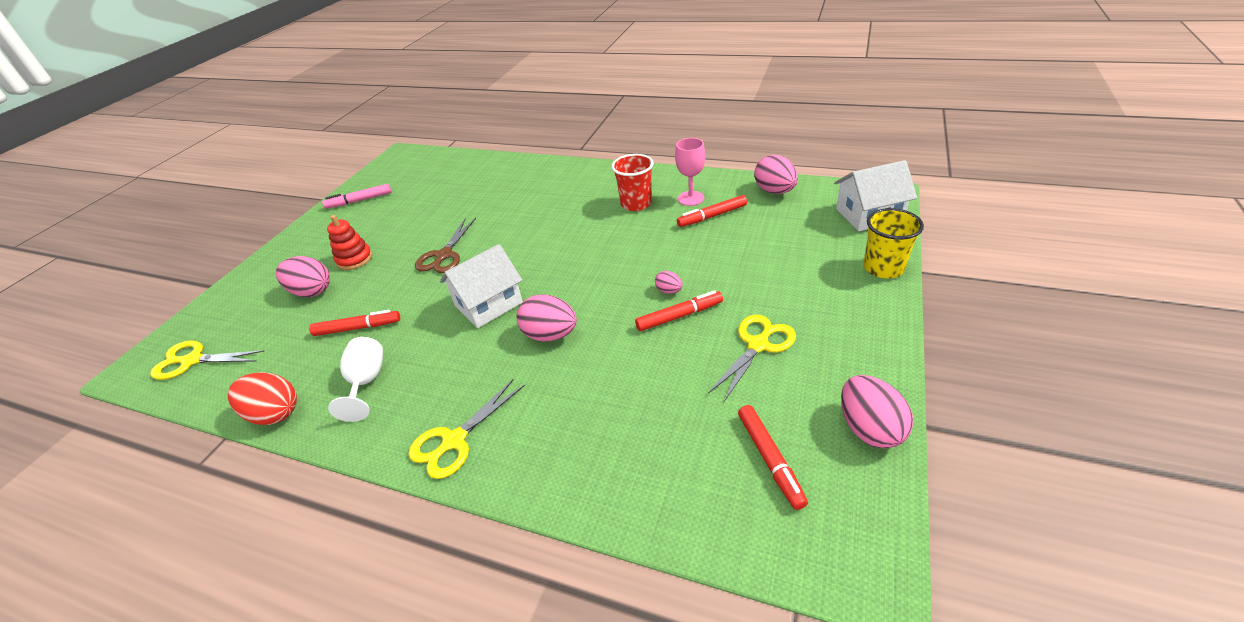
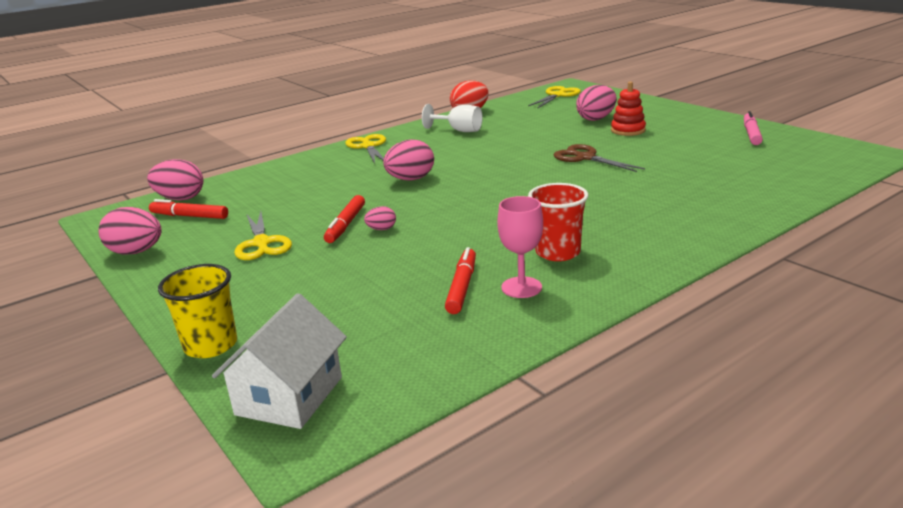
camera: 120 degrees right, 15 degrees down
red marker [309,310,400,336] -> none
white house [440,244,523,328] -> none
pink egg [754,155,798,194] -> pink egg moved to [147,159,203,200]

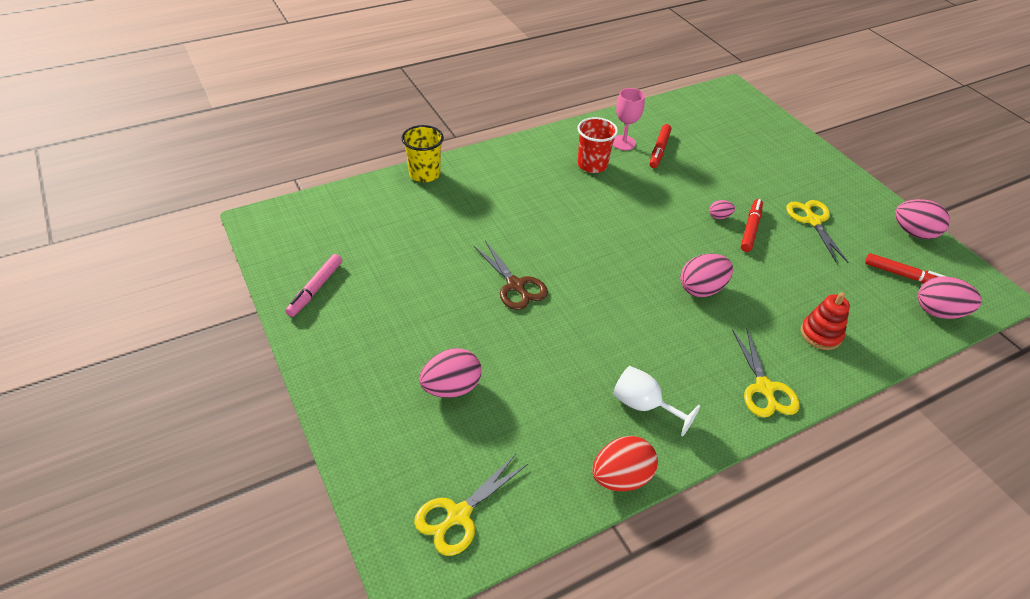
camera: 175 degrees left, 20 degrees up
yellow cup [158,264,237,358] -> yellow cup moved to [402,125,444,182]
white house [212,293,347,429] -> none
red stacking toy [611,81,646,136] -> red stacking toy moved to [801,292,850,350]

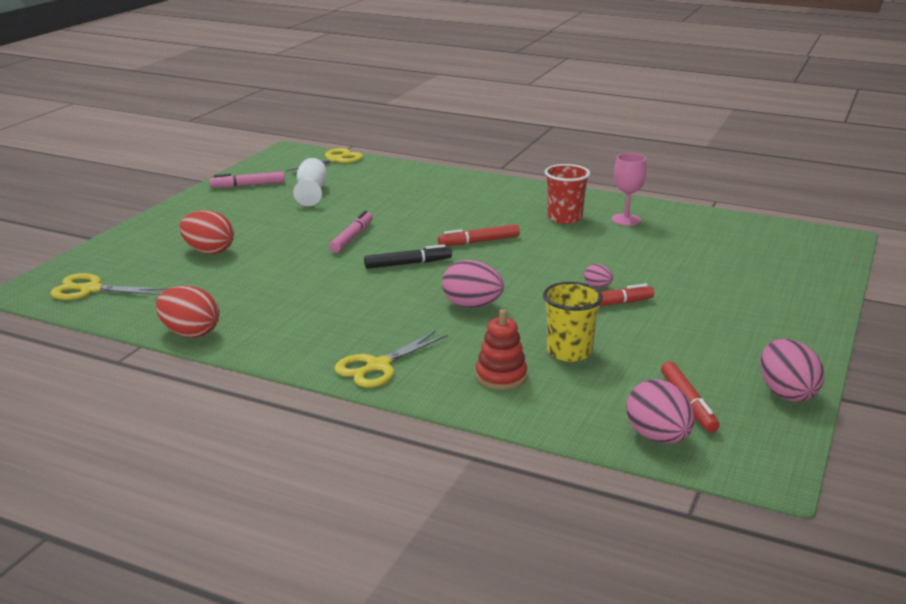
camera: 55 degrees right, 20 degrees down
yellow cup [402,125,444,182] -> yellow cup moved to [543,282,603,362]
pink egg [419,348,481,398] -> red egg [179,210,234,254]
brown scissors [474,241,548,310] -> pink marker [329,211,373,253]
white goblet [613,366,700,437] -> white goblet moved to [293,158,327,206]
red marker [650,124,671,168] -> red marker moved to [438,224,520,246]
yellow scissors [786,200,848,263] -> yellow scissors moved to [286,148,363,175]
none -> black marker [364,244,452,269]

